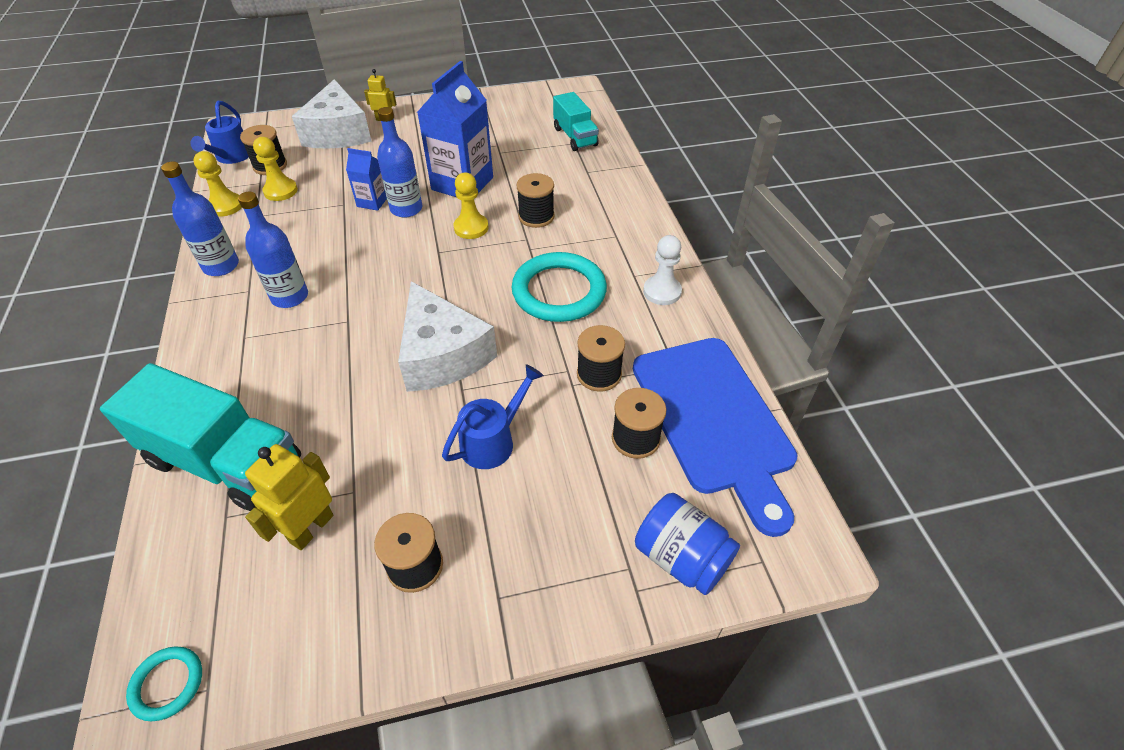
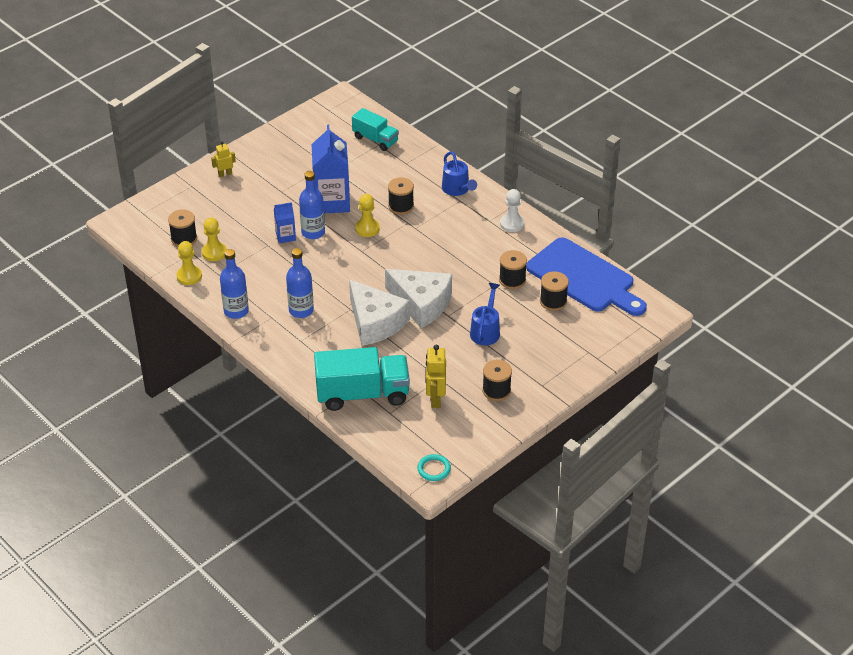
camera: 30 degrees left, 5 degrees down
blue watering can [190,101,249,164] -> blue watering can moved to [442,151,477,196]
white cheese [292,79,372,149] -> white cheese moved to [349,279,410,346]
turquoise ring [512,252,607,322] -> none
blue jar [635,493,740,595] -> none

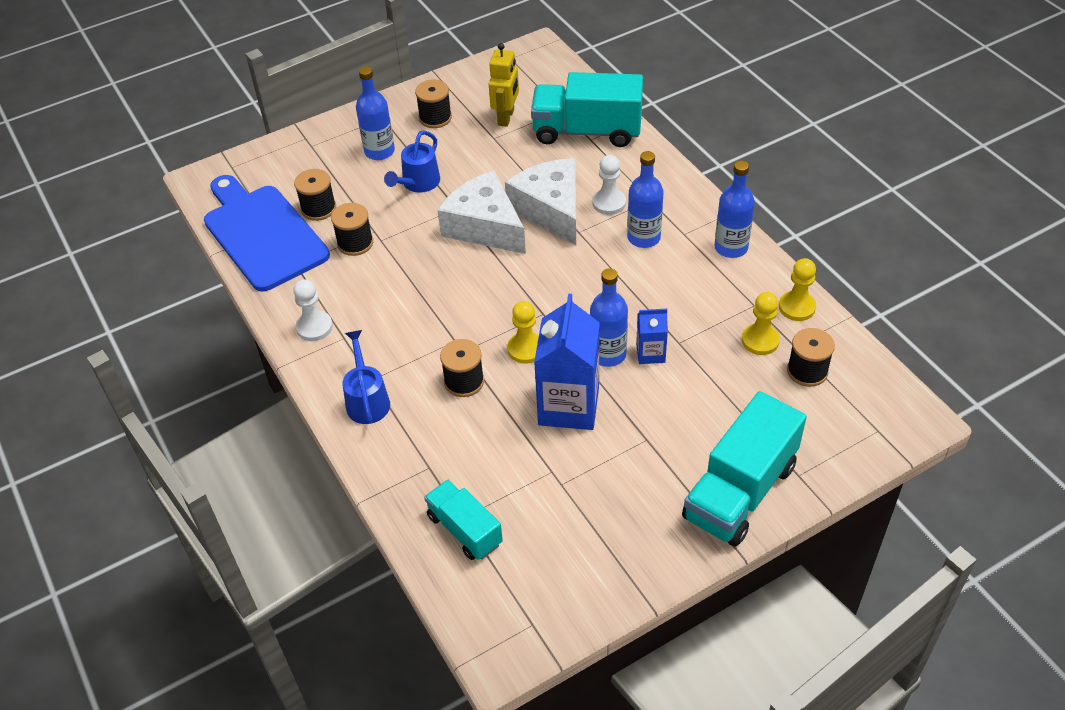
camera: 165 degrees left, 5 degrees up
yellow robot [211,141,236,177] -> turquoise truck [682,391,807,546]
turquoise ring [417,454,451,481] -> none
none -> blue bottle [356,66,395,160]
none -> white pawn [592,155,626,215]

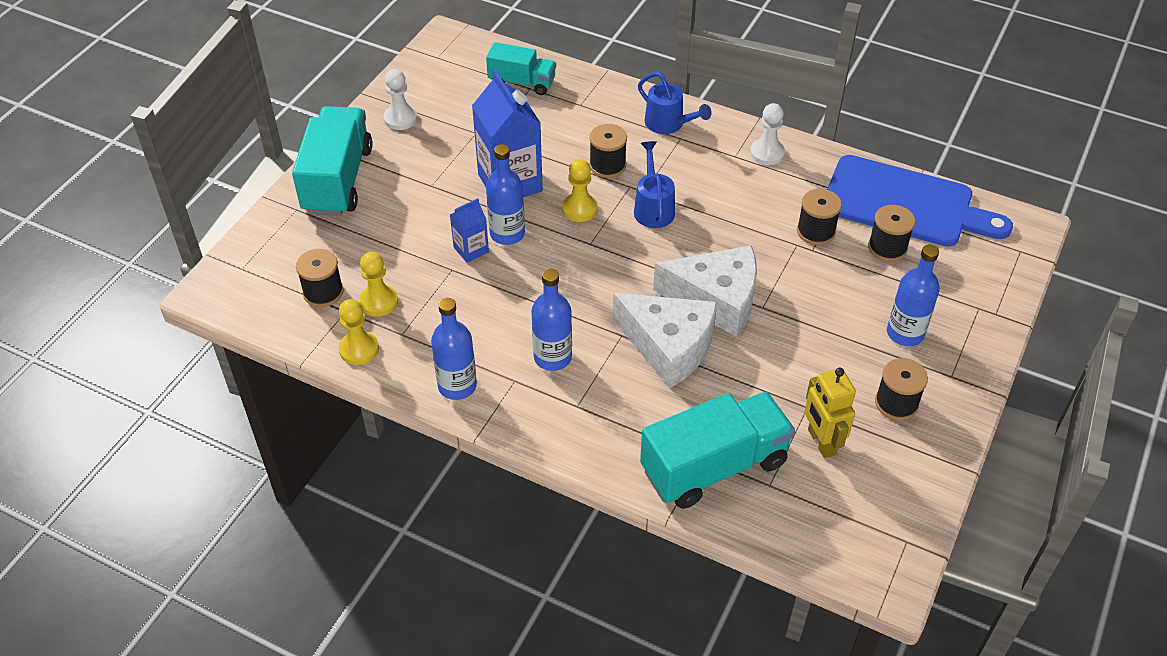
camera: 145 degrees right, 0 degrees up
blue watering can [384,130,440,193] -> blue watering can moved to [634,141,675,228]
white pawn [592,155,626,215] -> white pawn moved to [383,69,417,130]

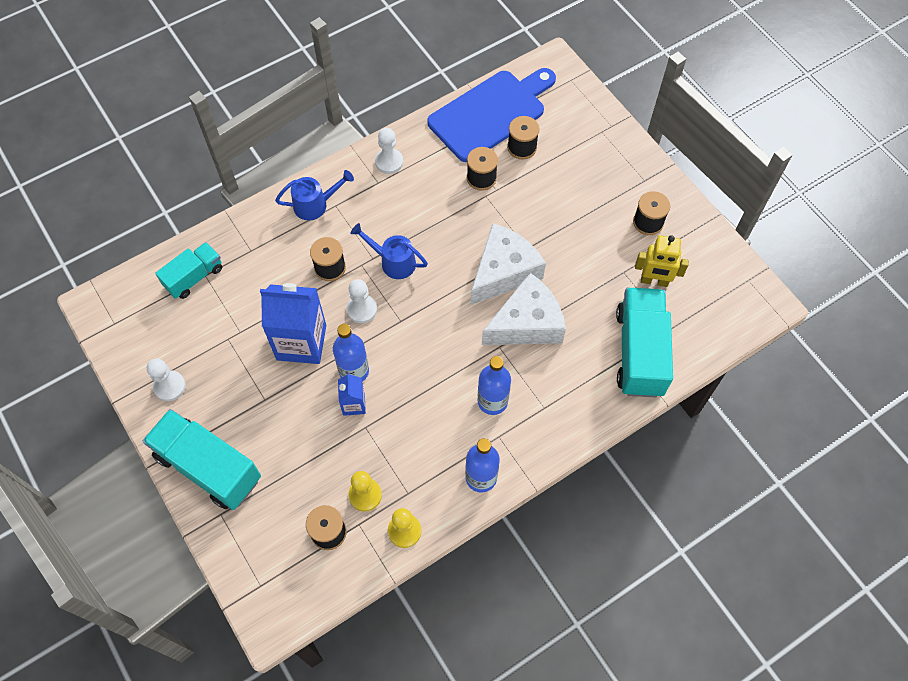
camera: 60 degrees left, 15 degrees up
yellow pawn [562,159,598,222] -> white pawn [347,279,377,323]
blue bottle [887,244,940,346] -> none

